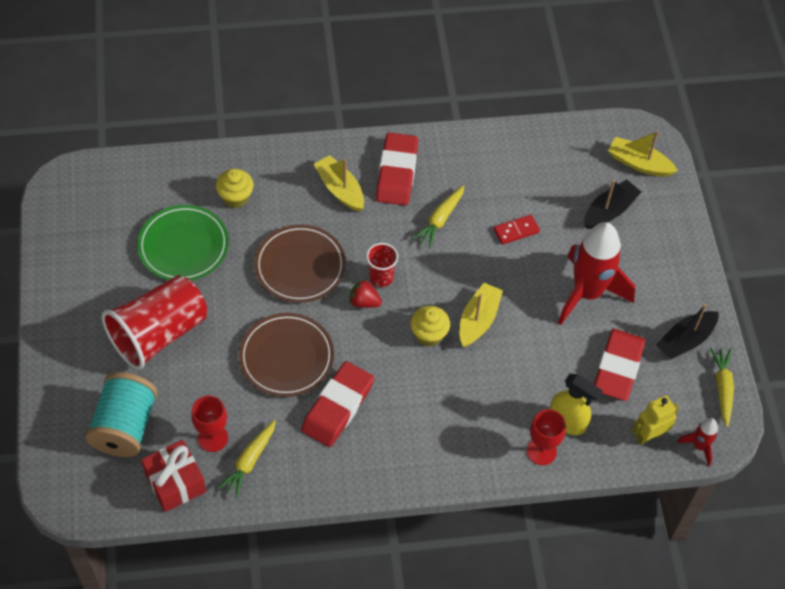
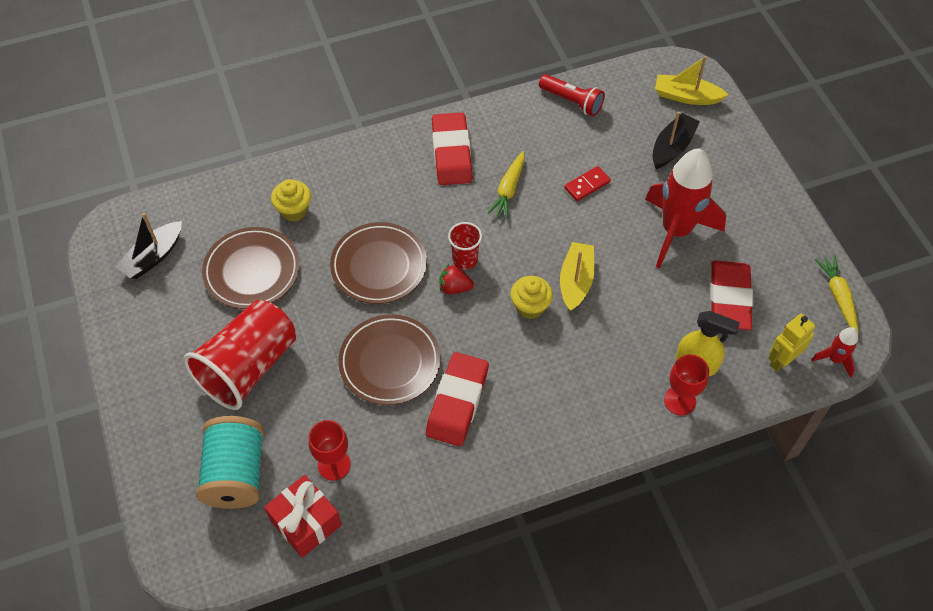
camera: 10 degrees left, 0 degrees up
green plate [137,205,229,281] -> brown plate [202,227,300,309]
yellow carrot [218,420,276,498] -> none
yellow boat [314,155,364,212] -> none
black boat [656,304,719,360] -> black boat moved to [115,213,182,279]
none -> red flashlight [539,74,605,116]

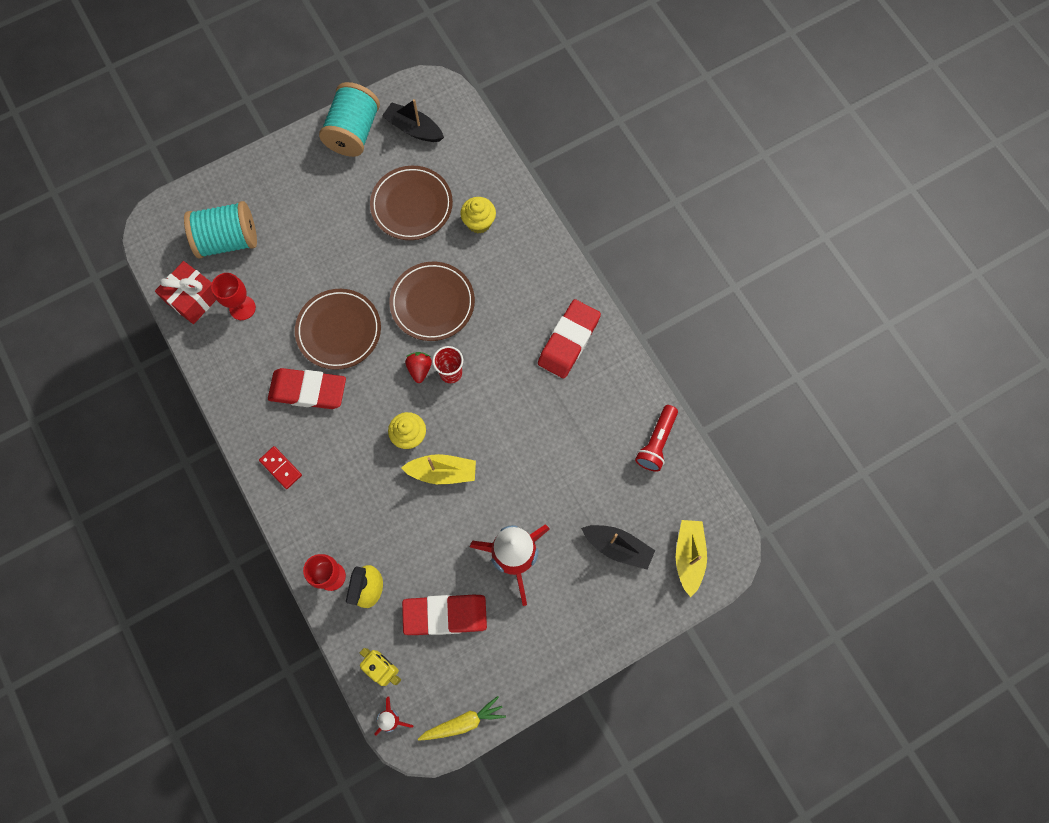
camera: 80 degrees right, 15 degrees up
red cup [184,300,296,410] -> none
red eraser [432,112,472,185] -> red eraser turned 45 degrees counterclockwise [538,299,601,378]
yellow carrot [487,151,525,219] -> none
red domino [564,166,611,201] -> red domino moved to [259,446,302,489]
none -> turquoise spool [319,82,380,157]

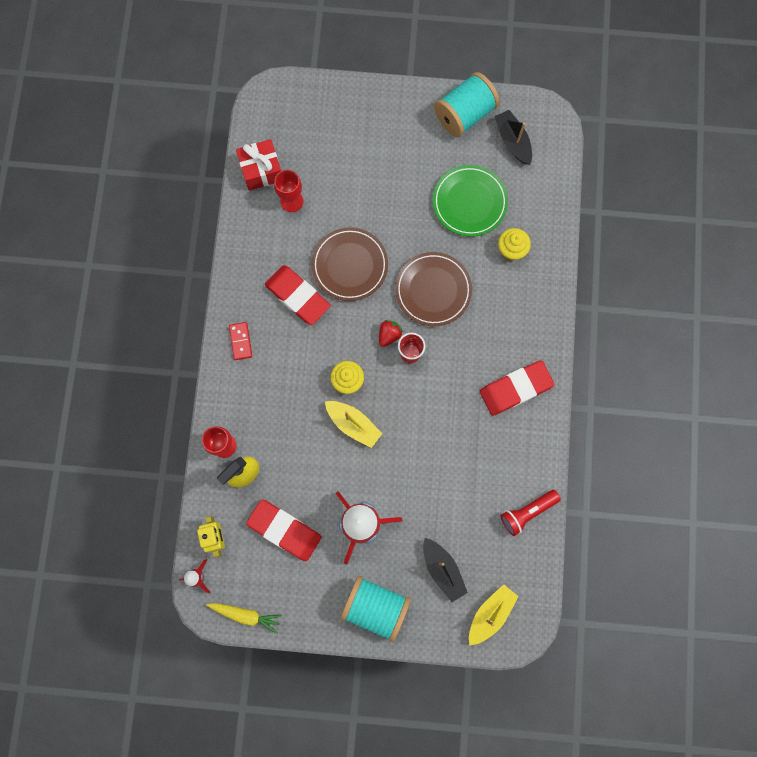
camera: 35 degrees right, 5 degrees up
turquoise spool [184,201,257,259] -> turquoise spool moved to [340,576,411,642]
brown plate [370,166,453,240] -> green plate [433,165,508,237]

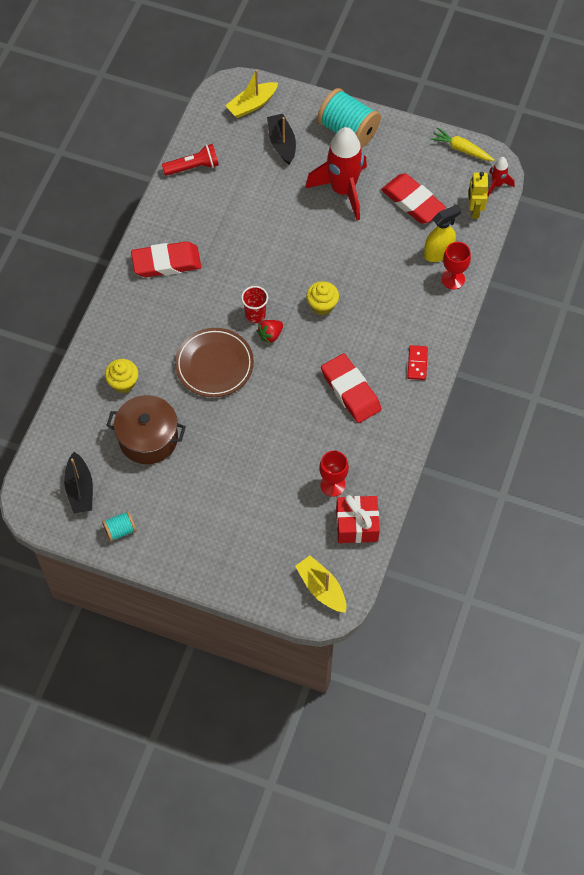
camera: 165 degrees left, 15 degrees down
brown plate [312,227,388,301] -> none
yellow boat [325,401,382,448] -> yellow boat moved to [295,556,346,613]
green plate [433,165,508,237] -> brown pot [106,395,186,464]
turquoise spool [434,72,500,137] -> turquoise spool [102,511,137,542], size x0.49

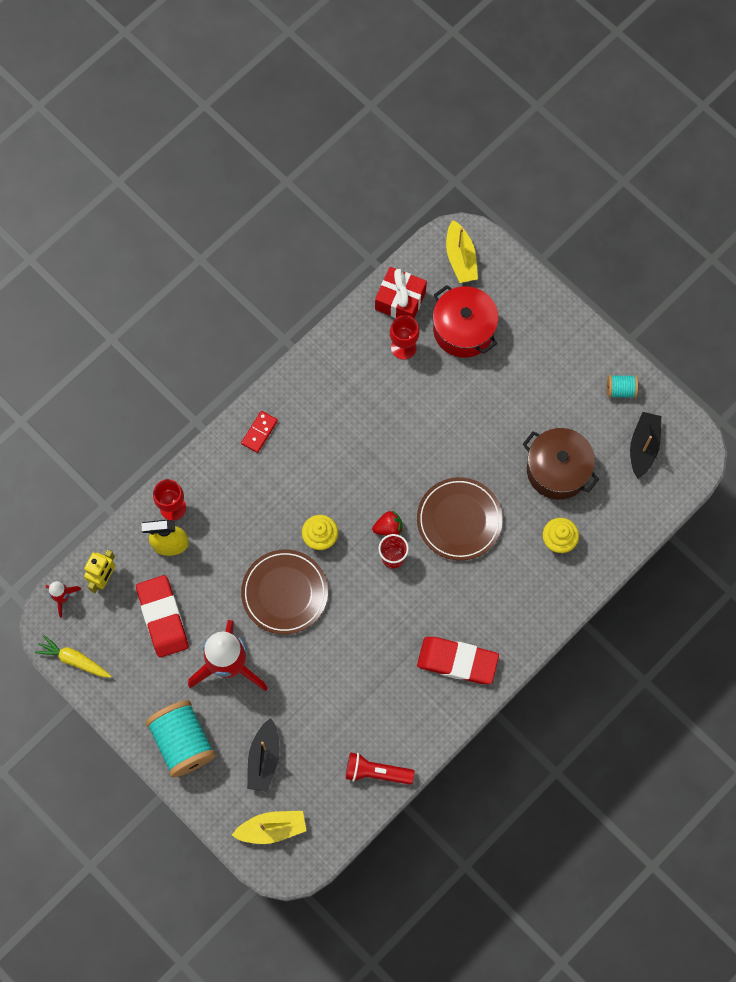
camera: 155 degrees left, 10 degrees up
red eraser [321,354,381,423] -> none
yellow carrot [430,127,494,161] -> yellow carrot turned 150 degrees clockwise [35,635,112,678]
none -> brown plate [241,550,328,635]
none -> red pot [433,285,498,358]

